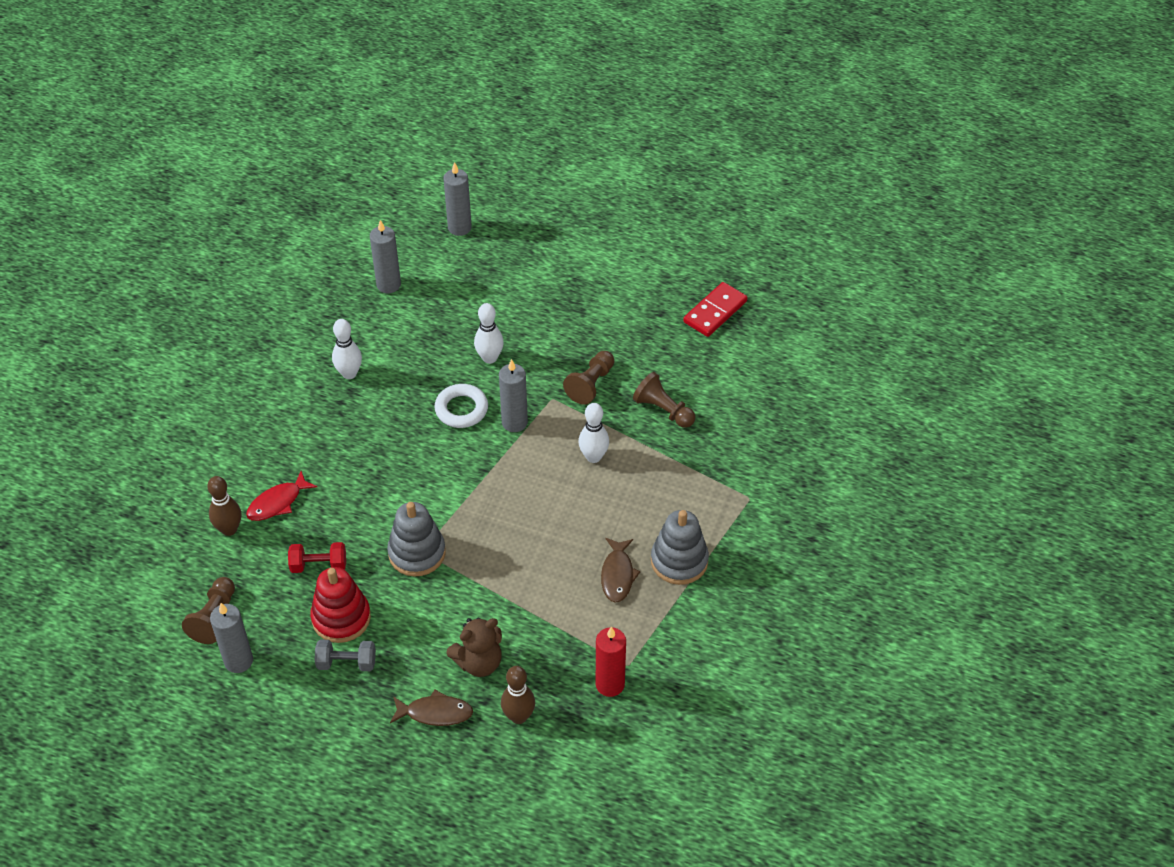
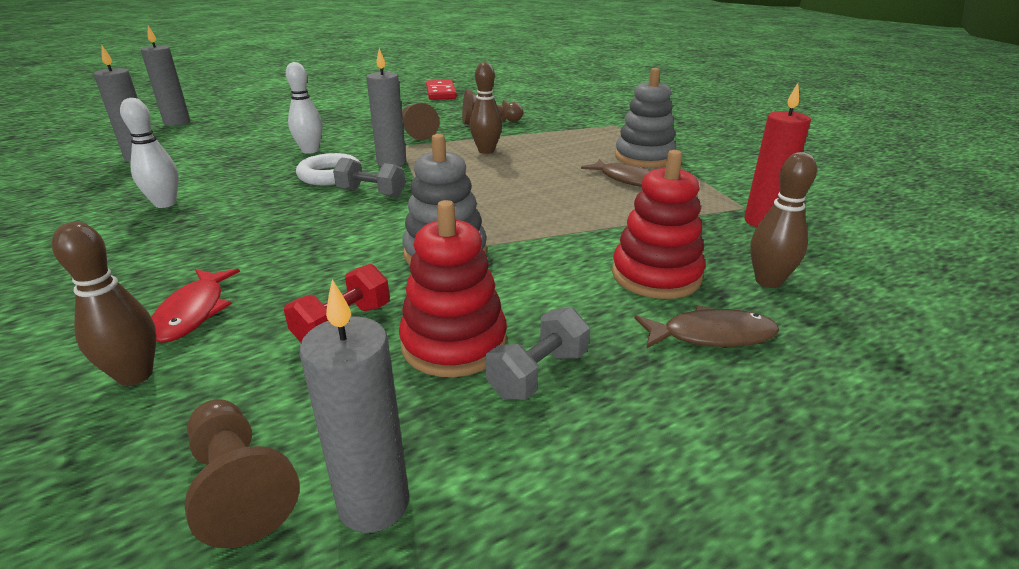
camera: 50 degrees left, 20 degrees down
brown fish [390,690,473,726] -> brown fish turned 45 degrees clockwise [634,305,779,349]
brown teddy bear [447,617,502,677] -> red stacking toy [612,150,705,299]
white bowling pin [579,403,609,463] -> brown bowling pin [470,62,502,154]
none -> grey dumbbell [333,157,405,197]

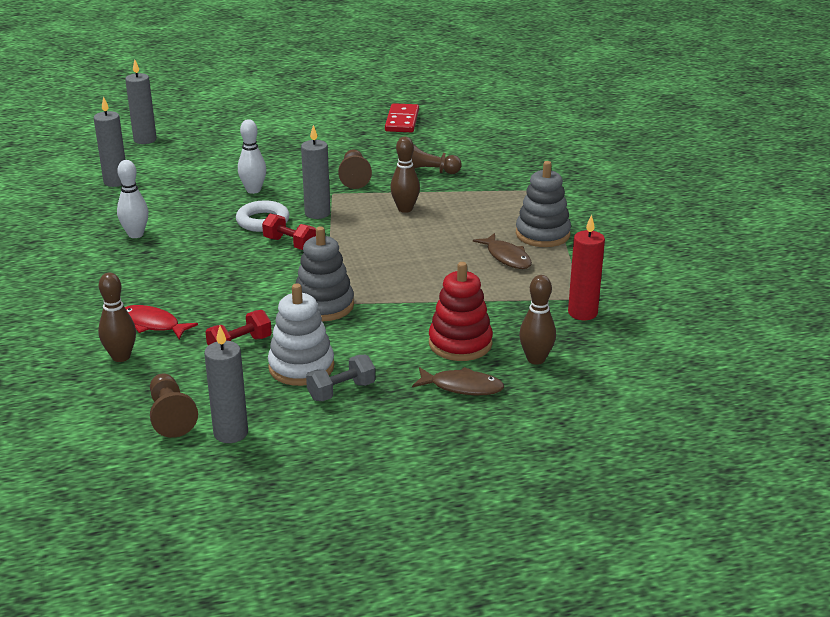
camera: 15 degrees right, 0 degrees up
red fish [151,269,240,343] -> red fish turned 105 degrees clockwise [125,305,198,339]
grey dumbbell [333,157,405,197] -> red dumbbell [262,213,316,250]
red stacking toy [399,200,507,377] -> white stacking toy [268,284,334,386]

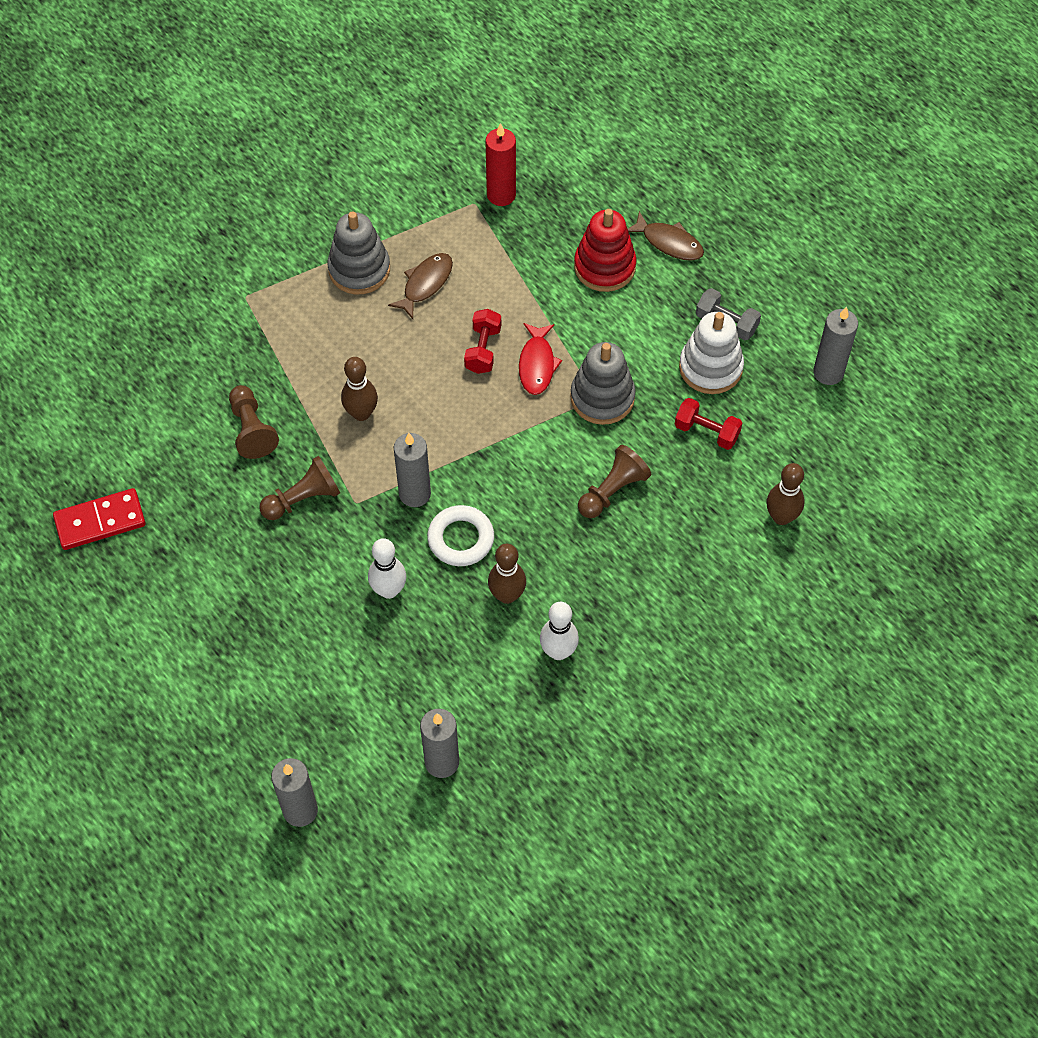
camera: 115 degrees left, 30 degrees up
red fish [125,305,198,339] -> red fish moved to [519,323,562,395]
brown pawn [150,374,198,438] -> brown pawn moved to [578,445,651,518]
red dumbbell [262,213,316,250] -> red dumbbell moved to [464,309,501,374]
brown fish [412,367,504,395] -> brown fish turned 135 degrees clockwise [628,211,704,261]
brown bowling pin [519,275,556,365] -> brown bowling pin moved to [488,544,526,604]

